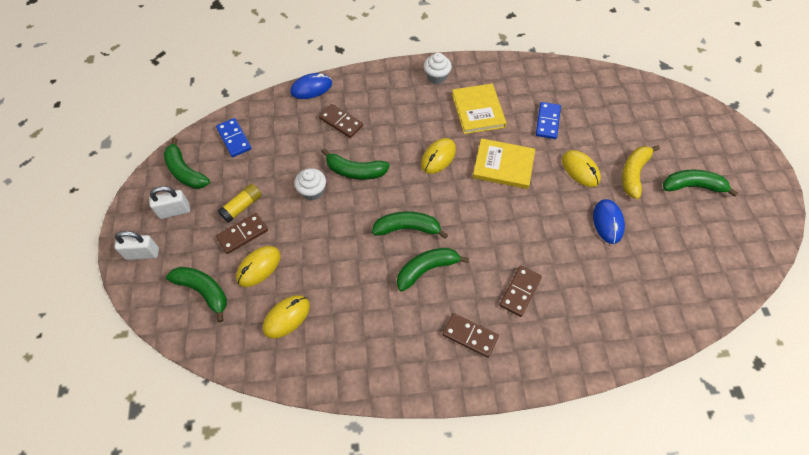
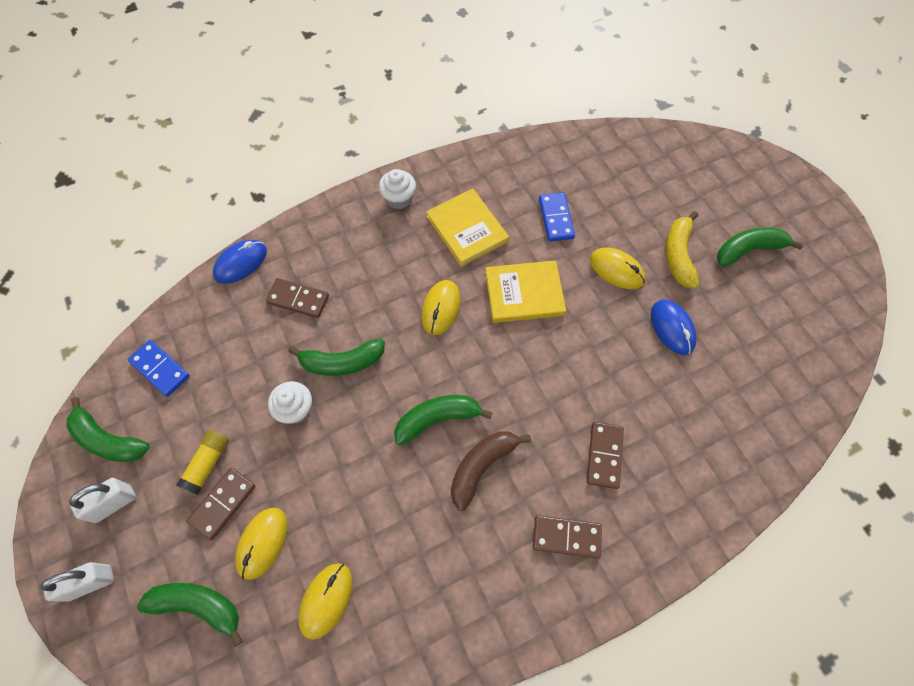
camera: 20 degrees left, 5 degrees up
green banana [397,248,469,292] -> brown banana [451,431,531,511]

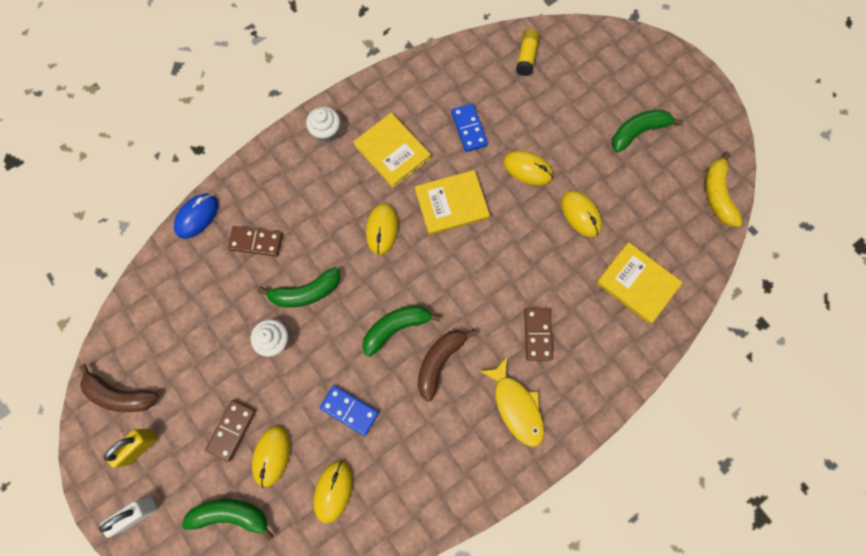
camera: 10 degrees left, 10 degrees up
green banana [66,397,150,462] -> brown banana [79,364,158,412]
white padlock [69,478,136,523] -> yellow padlock [104,428,158,468]
blue domino [128,340,190,397] -> blue domino moved to [320,385,379,436]
yellow glue stick [176,430,229,495] -> yellow glue stick moved to [516,29,540,76]
brown domino [533,515,602,559] -> yellow fish [480,357,544,447]
blue mouse [651,299,697,355] -> yellow mouse [561,191,602,237]
yellow banana [665,211,699,288] -> yellow banana moved to [705,152,742,227]
none -> yellow book [596,242,683,324]

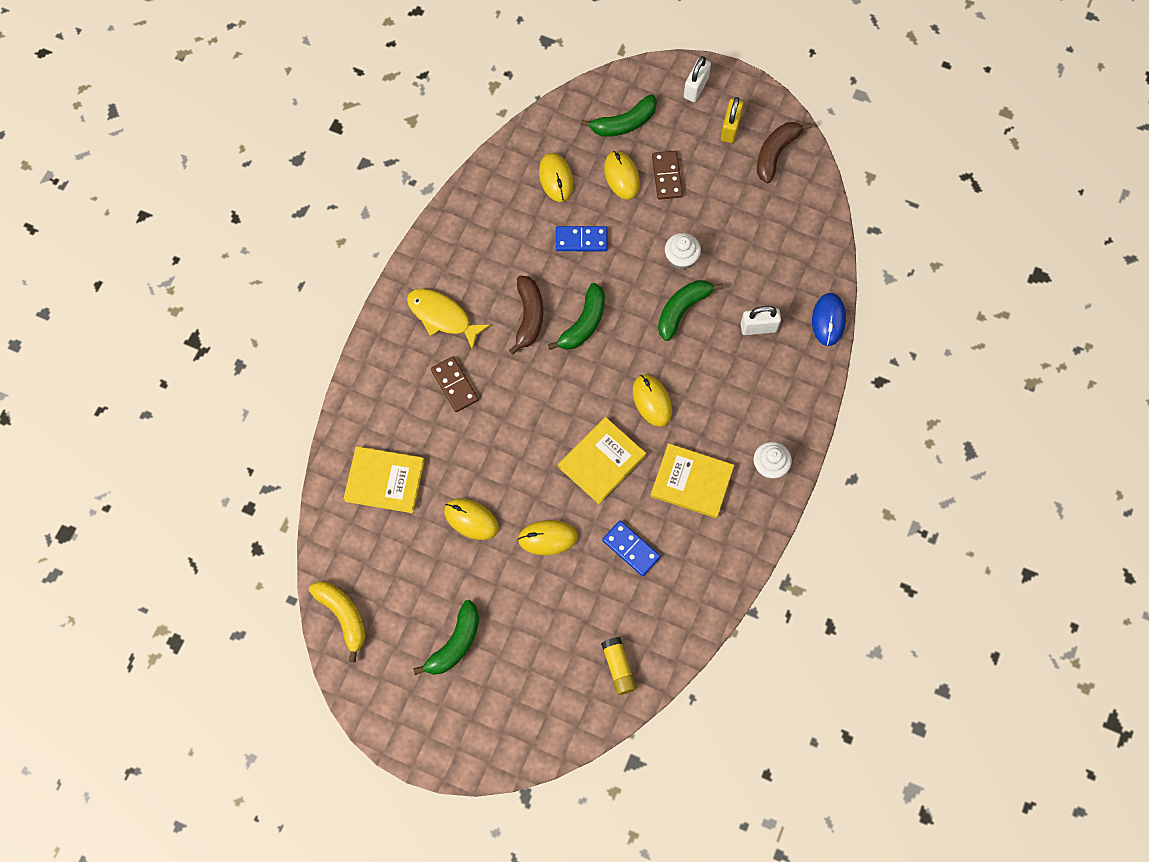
camera: 150 degrees right, 5 degrees down
brown banana [79,364,158,412] -> brown banana turned 45 degrees counterclockwise [757,122,812,183]
brown domino [228,226,282,256] -> white padlock [741,306,781,335]

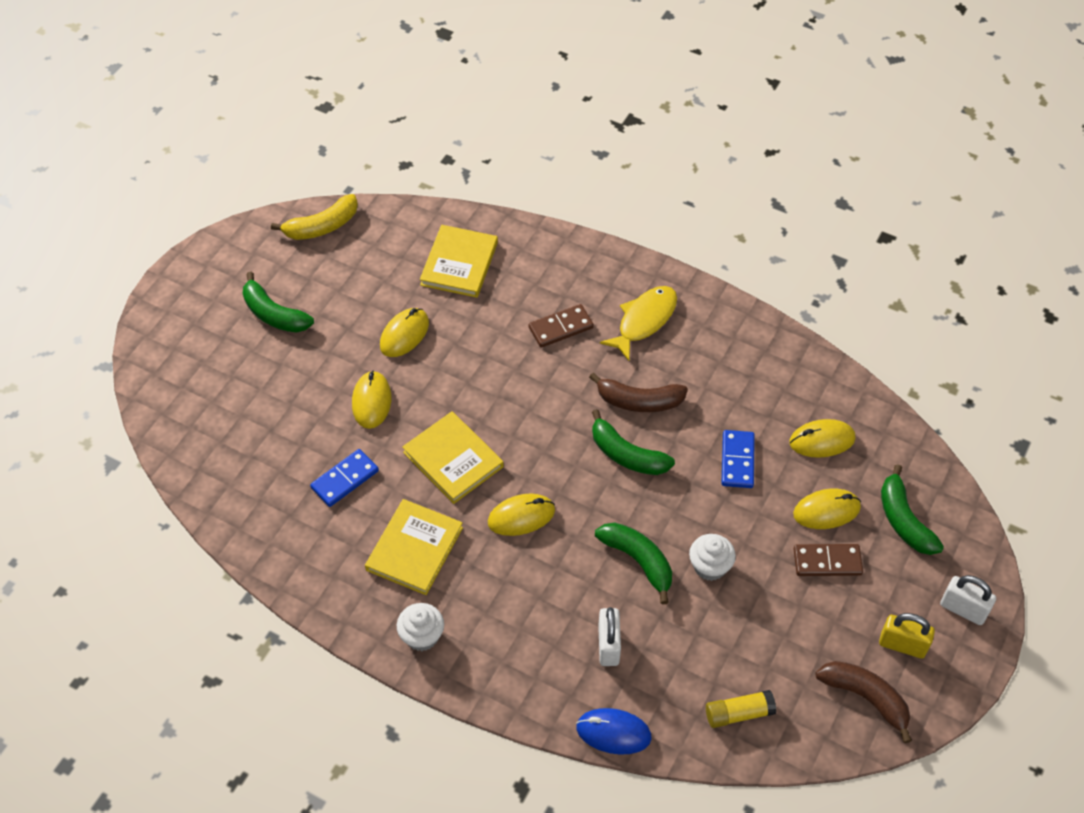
camera: 95 degrees right, 15 degrees down
yellow glue stick [601,637,637,695] -> yellow glue stick moved to [706,690,776,728]

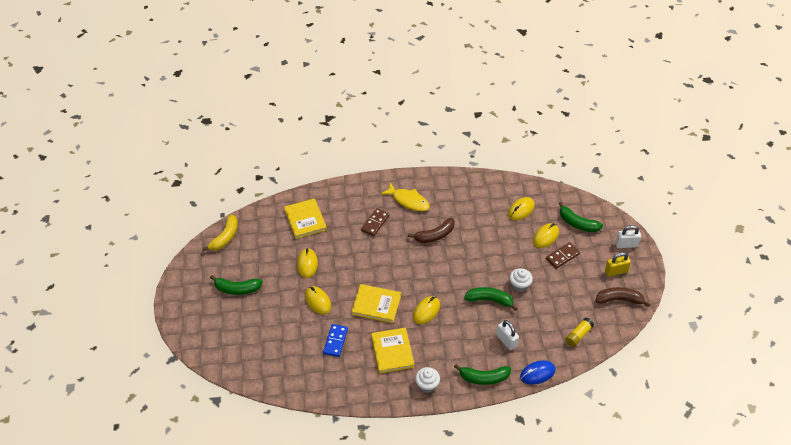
camera: 35 degrees left, 5 degrees down
green banana [592,409,675,475] -> green banana moved to [454,364,511,385]
yellow fish [600,286,677,361] -> yellow fish turned 120 degrees clockwise [380,182,430,211]
blue domino [722,430,755,488] -> none

